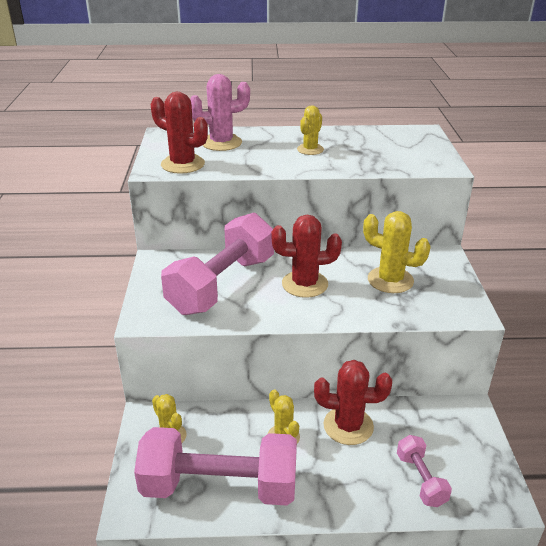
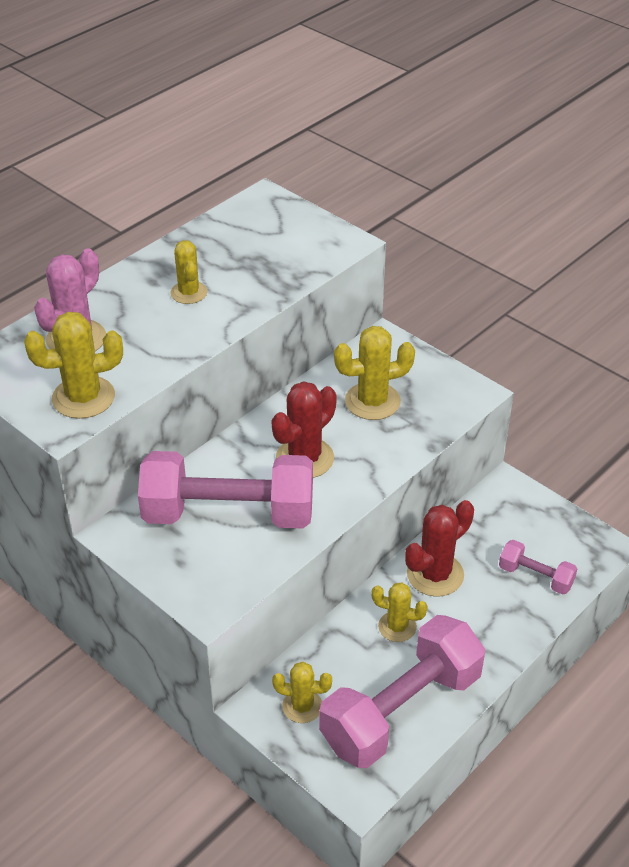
camera: 45 degrees left, 10 degrees up
red cactus [151,92,208,174] -> yellow cactus [24,312,123,419]
pink dumbbell [161,213,274,315] -> pink dumbbell turned 75 degrees counterclockwise [138,451,313,529]

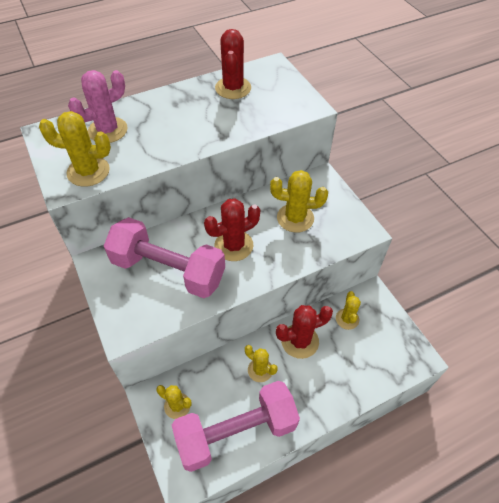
camera: 20 degrees right, 10 degrees up
yellow cactus [170,240,208,304] -> yellow cactus moved to [336,291,361,330]
pink dumbbell [499,540,577,595] -> none
none -> red cactus [215,29,251,99]

